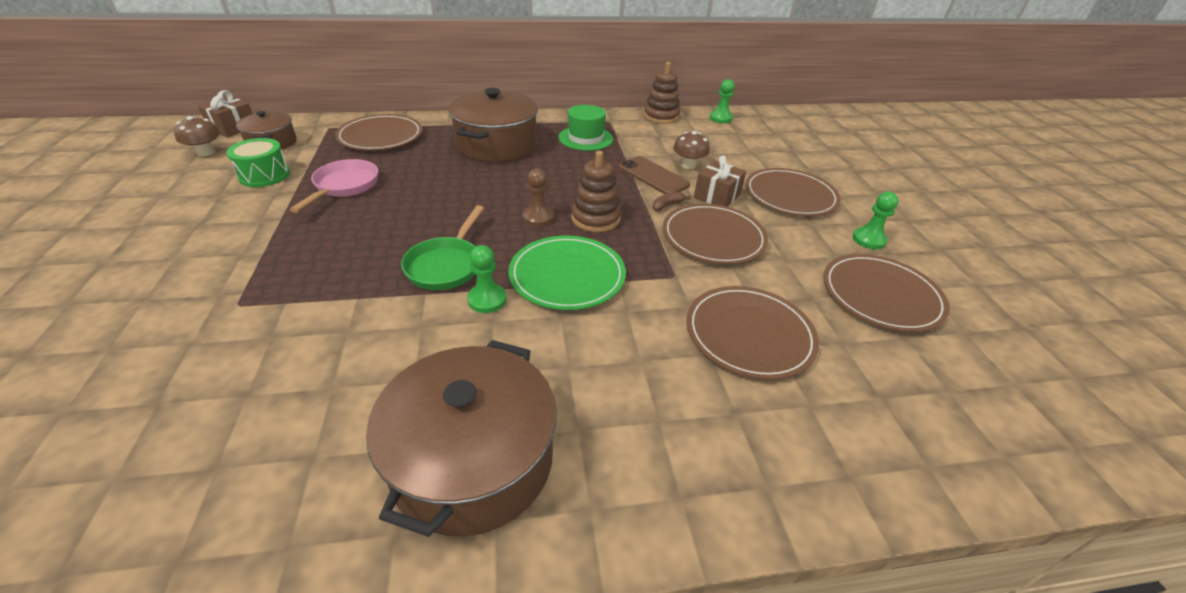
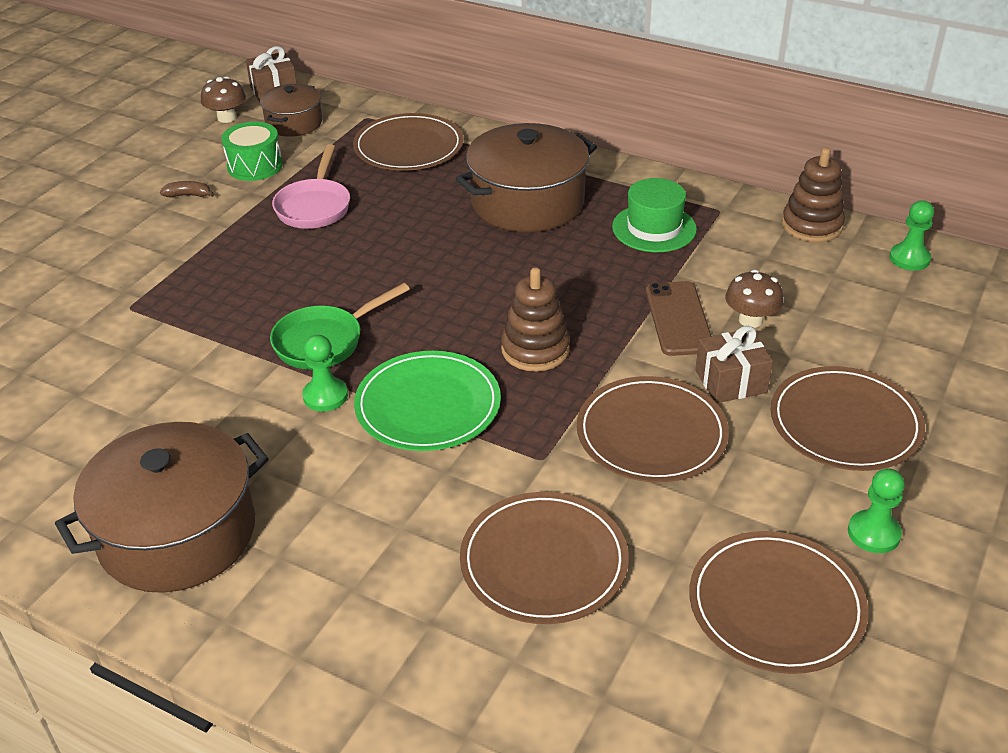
camera: 40 degrees right, 0 degrees up
pink pan [290,159,378,213] -> pink pan turned 135 degrees clockwise [272,144,350,229]
brown pawn [523,168,554,227] -> none
brown banana [653,192,691,211] -> brown banana moved to [160,181,214,198]

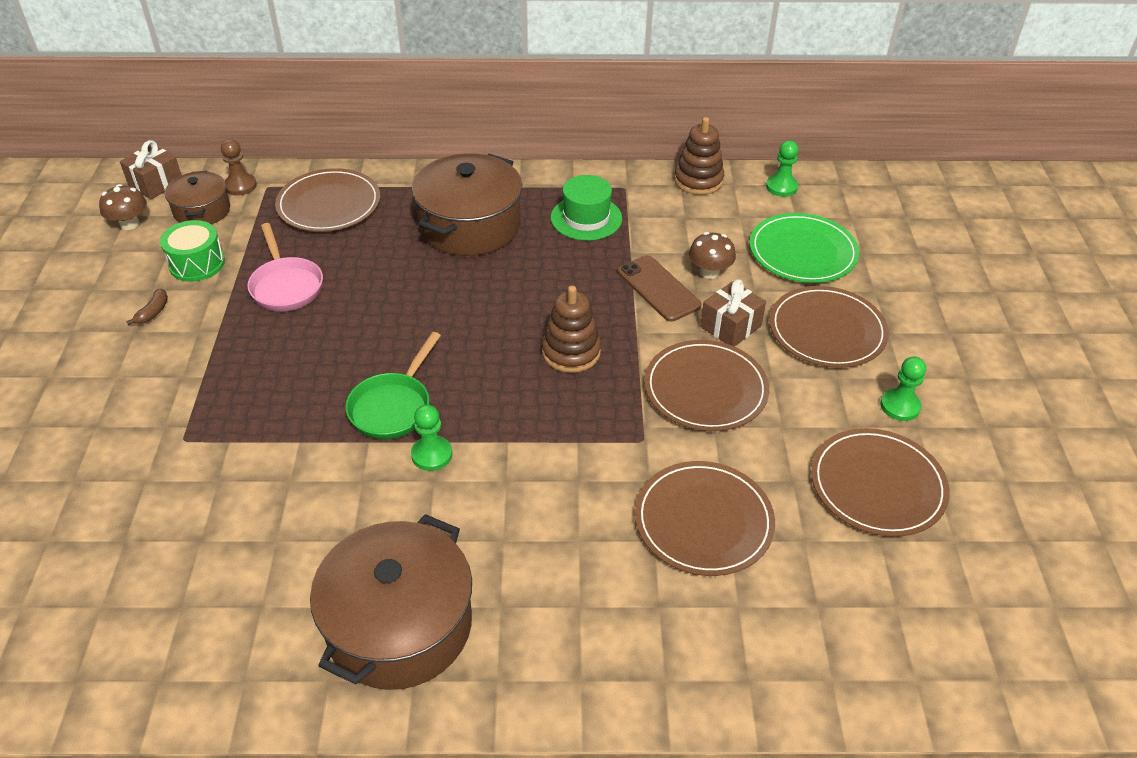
camera: 30 degrees left, 5 degrees up
brown banana [160,181,214,198] -> brown banana turned 135 degrees clockwise [126,289,168,325]
green plate [354,351,501,451] -> green plate moved to [750,213,859,283]
none -> brown pawn [221,139,257,196]

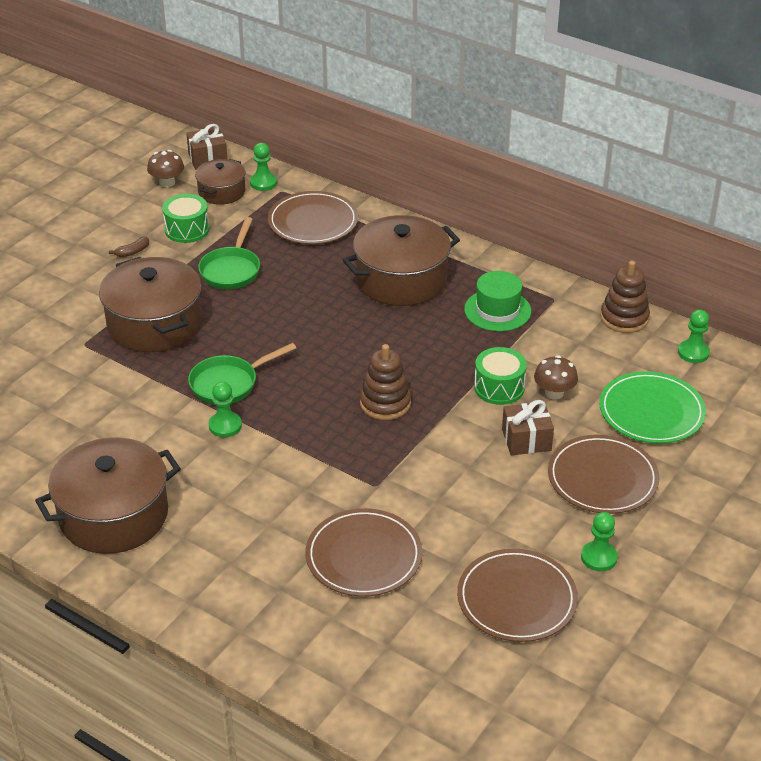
camera: 35 degrees right, 5 degrees down
brown pawn [221,139,257,196] -> green pawn [250,143,277,191]
pink pan [247,223,323,312] -> green pan [198,217,260,289]
brown phone [618,255,702,322] -> green drum [474,347,527,405]
brown plate [644,340,769,431] -> none
none -> brown pot [99,257,202,352]

